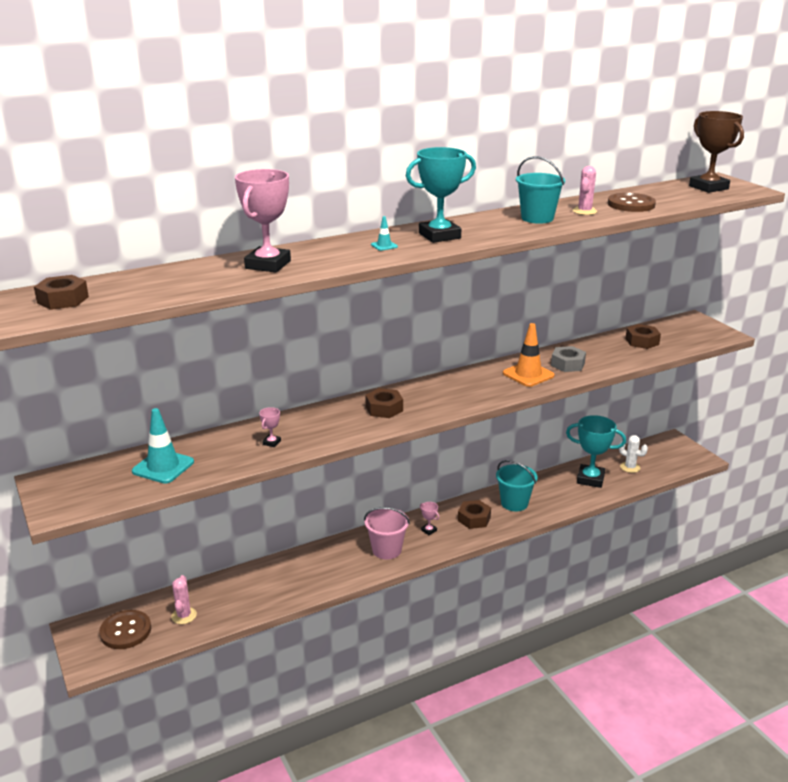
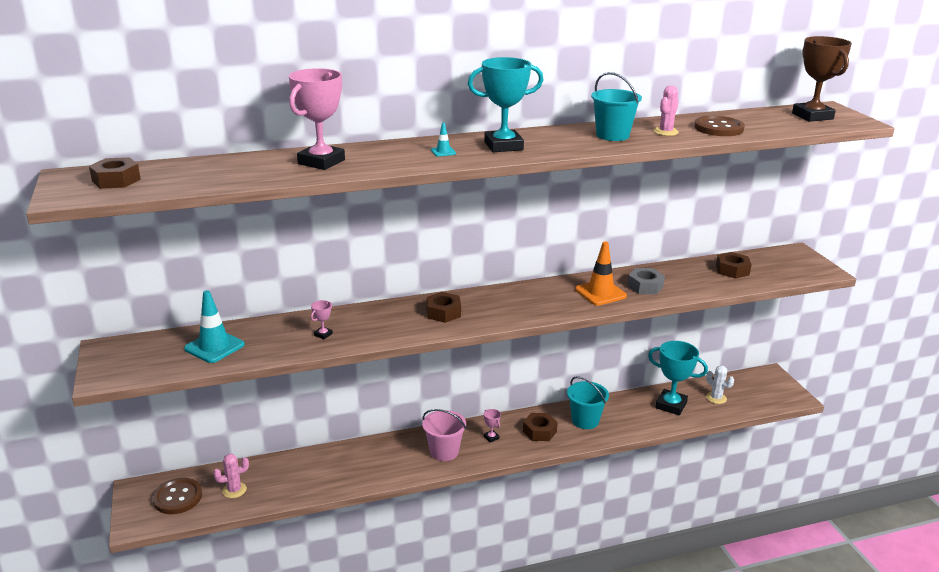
camera: 10 degrees right, 0 degrees up
pink cactus [171,575,197,624] -> pink cactus turned 60 degrees clockwise [213,454,249,498]

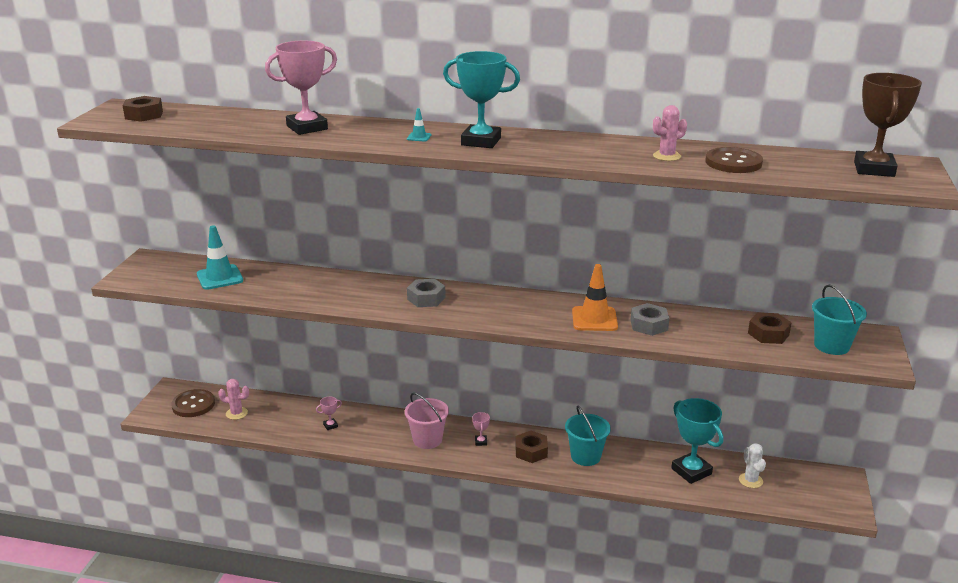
camera: 30 degrees right, 0 degrees up
pink trophy [311,300,333,339] -> pink trophy moved to [316,397,342,430]
brown nut [426,292,461,323] -> grey nut [407,279,446,307]
turquoise bucket [591,72,642,141] -> turquoise bucket moved to [812,285,867,355]

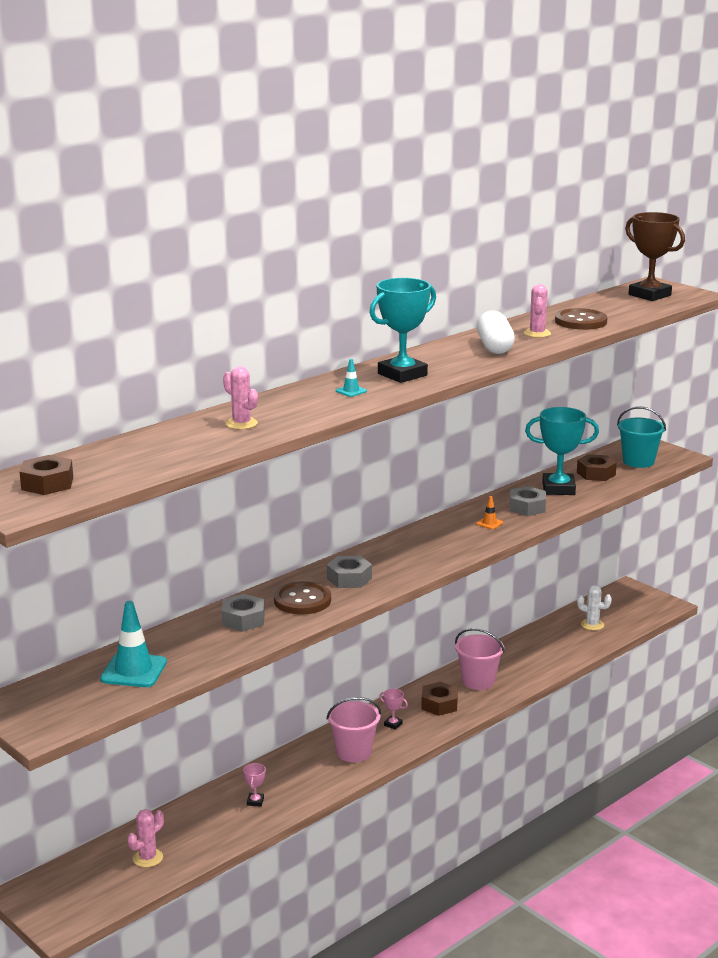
camera: 55 degrees left, 5 degrees down
brown button [171,389,215,417] -> brown button moved to [274,581,331,615]
pink trophy [265,41,337,135] -> pink cactus [223,366,258,429]
turquoise bucket [565,405,611,466] -> pink bucket [455,628,505,690]
orange traffic cone [572,264,618,331] -> orange traffic cone [476,496,503,529], size x0.46
turquoise trophy [671,398,723,484] -> turquoise trophy moved to [525,407,599,495]
none -> grey nut [221,594,265,632]
none -> white capsule [477,310,515,354]

